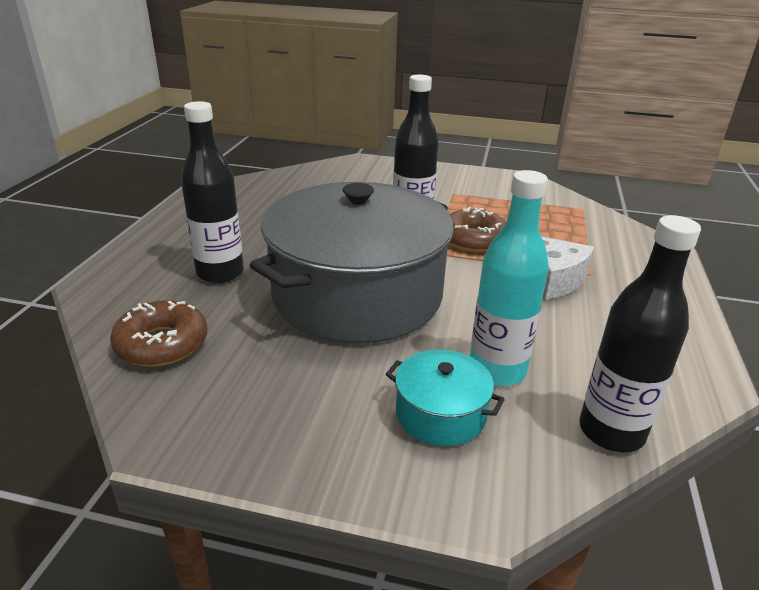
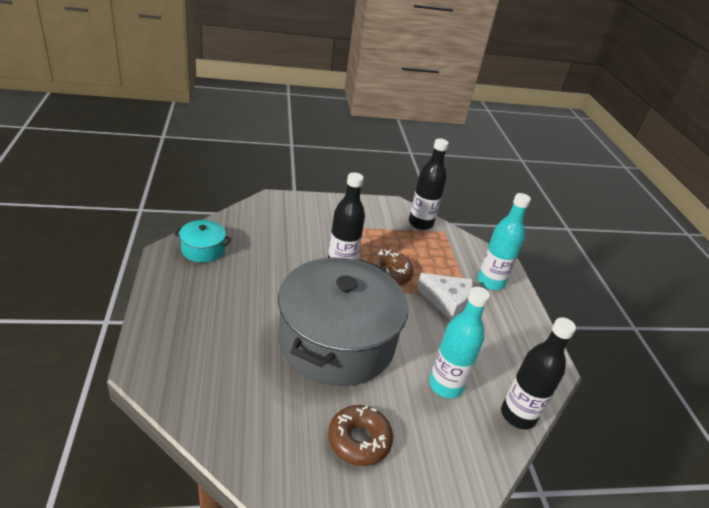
camera: 25 degrees left, 5 degrees up
brown donut [110,300,207,367] -> brown donut moved to [328,405,393,466]
black bottle [181,101,244,283] -> black bottle moved to [409,138,449,230]
turquoise pot [386,350,505,446] -> turquoise pot moved to [174,220,231,263]
none -> turquoise bottle [477,193,531,290]

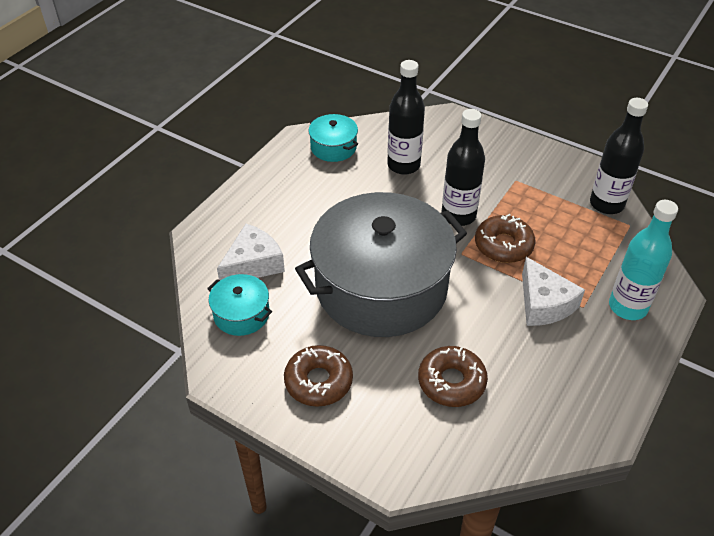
camera: 45 degrees right, 10 degrees up
turquoise bottle [429,287,490,398] -> brown donut [418,346,488,407]
black bottle [501,317,576,429] -> black bottle moved to [387,60,425,175]
none -> turquoise pot [207,274,272,336]
none -> white cheese [217,224,285,280]

